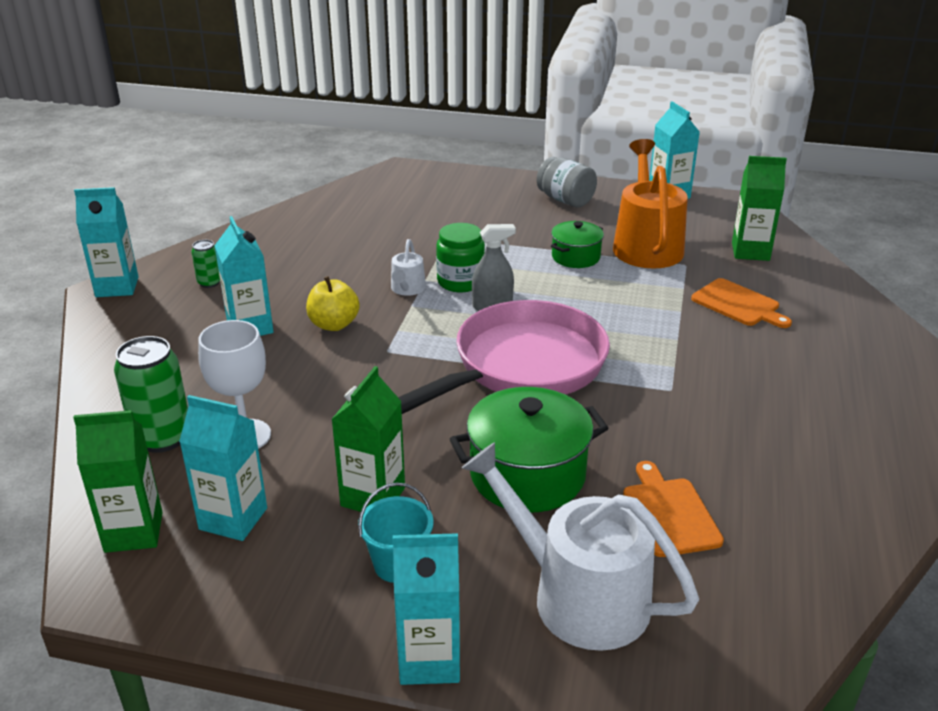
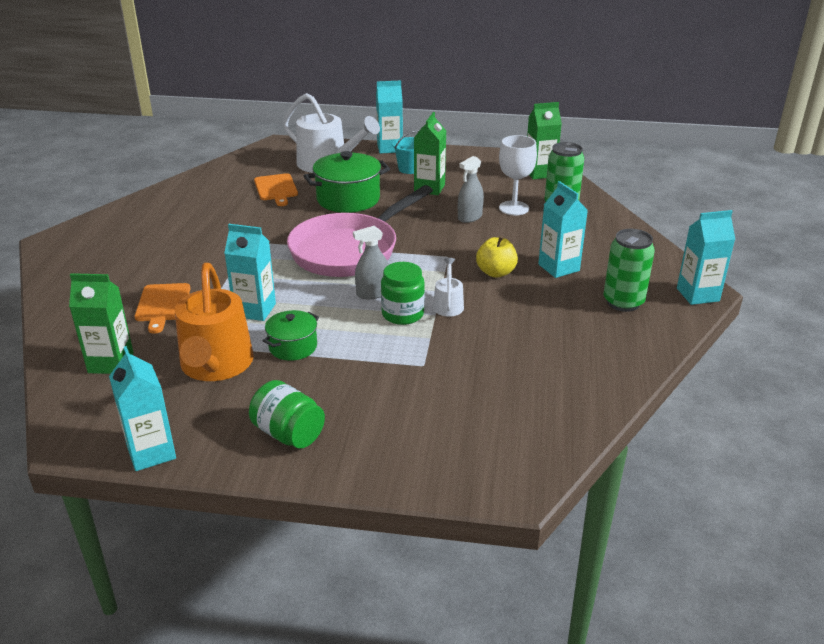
camera: 175 degrees right, 0 degrees up
turquoise carton [179,395,267,541] -> turquoise carton moved to [224,224,276,321]
green can [191,240,220,288] -> green can [604,229,655,312], size x1.93
grey jar [537,157,597,208] -> green jar [249,380,325,449]
orange cutting board [691,278,792,328] -> orange cutting board turned 135 degrees counterclockwise [135,283,191,334]
none -> grey spray bottle [458,156,484,223]

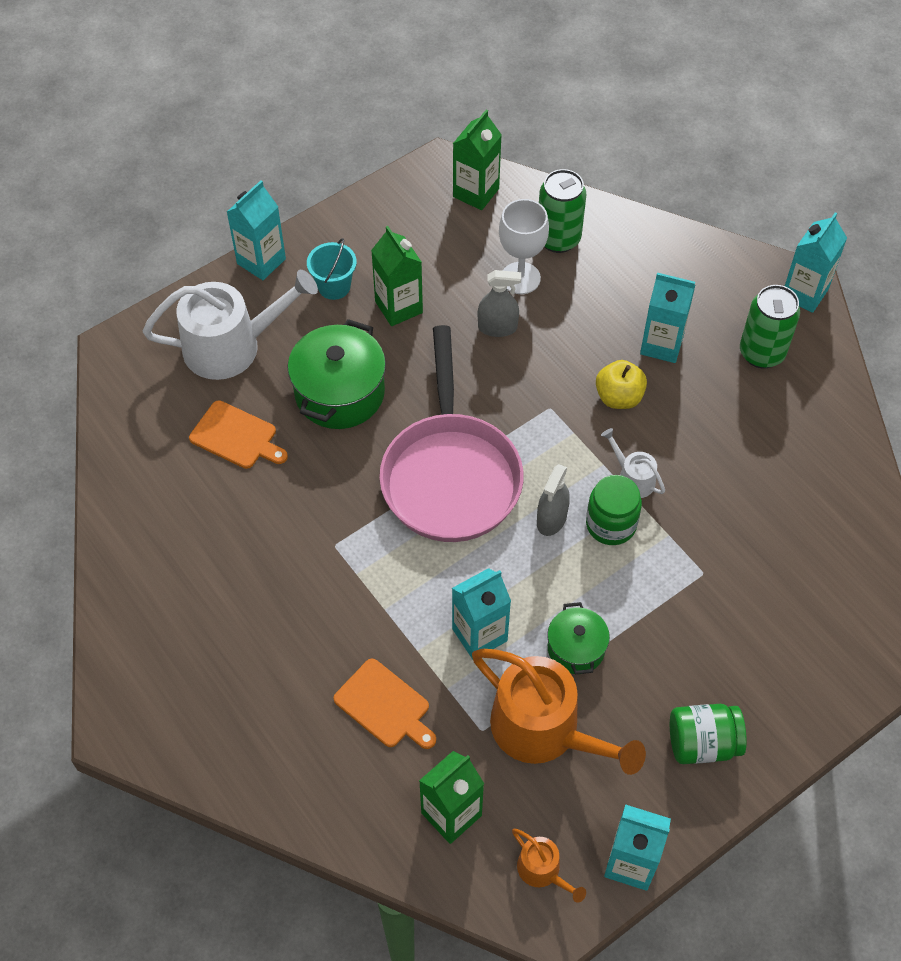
camera: 45 degrees left, 25 degrees up
grey spray bottle [458,156,484,223] -> grey spray bottle turned 90 degrees counterclockwise [478,270,521,337]
none -> orange watering can [512,829,586,903]

